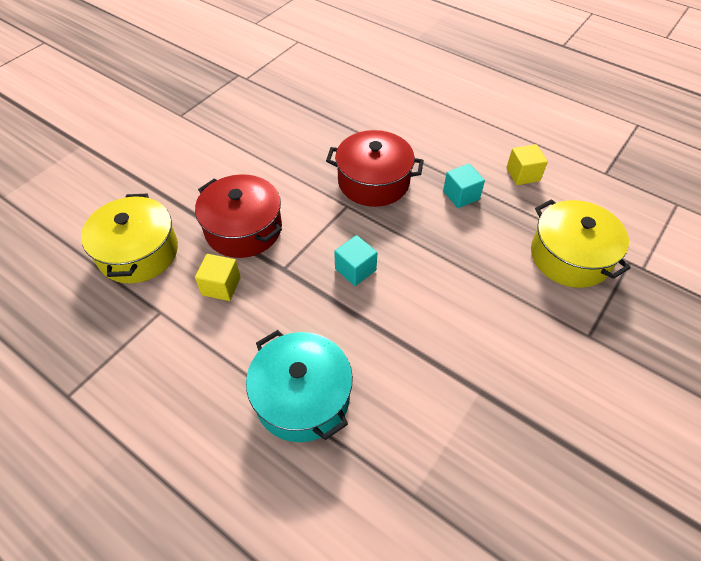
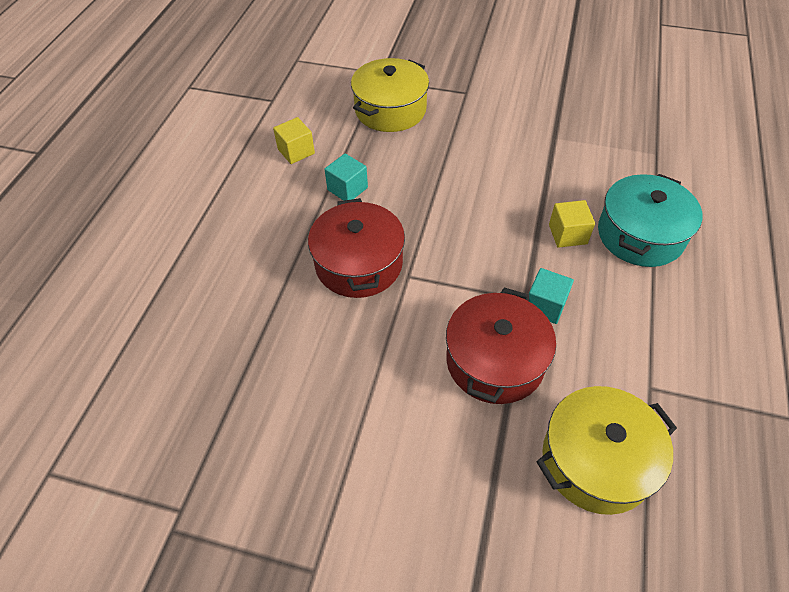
camera: 110 degrees left, 0 degrees up
yellow cube [195,254,241,301] -> yellow cube moved to [549,200,595,248]
turquoise cube [334,235,377,286] -> turquoise cube moved to [529,268,574,324]

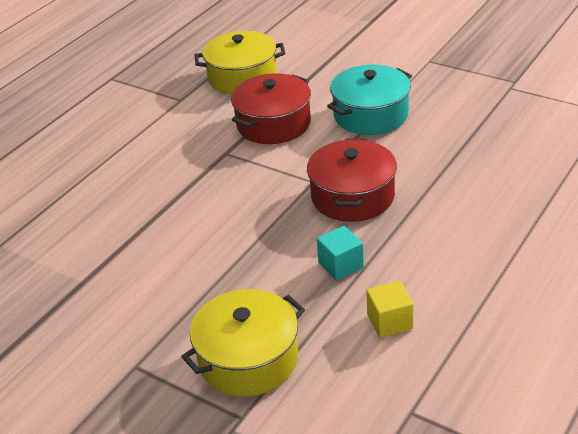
camera: 160 degrees left, 15 degrees down
turquoise cube [529,268,574,324] -> none
yellow cube [549,200,595,248] -> none
turquoise pot [598,174,703,267] -> turquoise pot moved to [327,65,412,135]

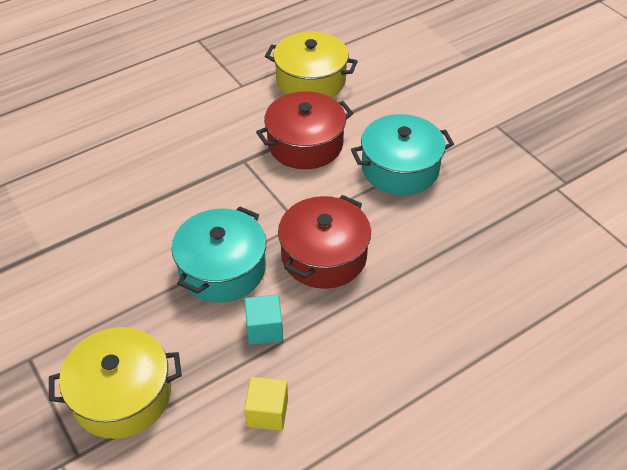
camera: 20 degrees right, 10 degrees up
none -> turquoise pot [172,206,267,303]

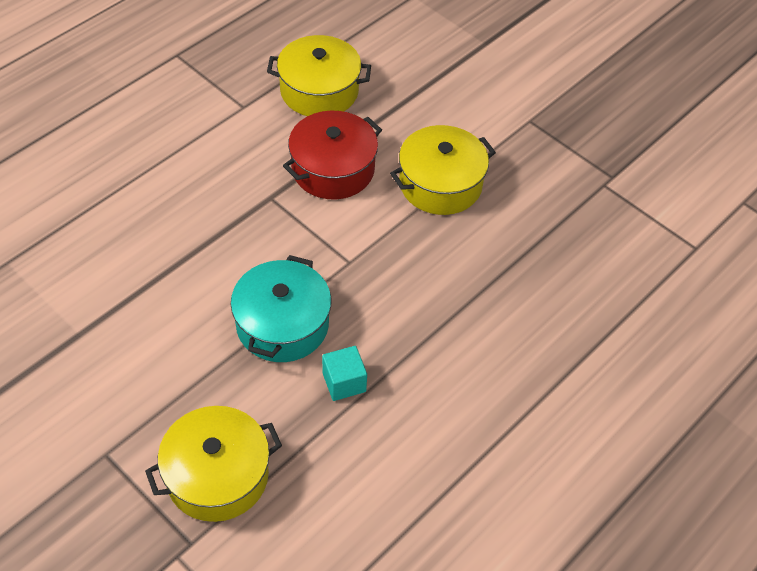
camera: 15 degrees left, 5 degrees up
yellow cube [244,377,288,431] -> none
red pot [278,195,371,289] -> none
turquoise pot [351,114,454,195] -> yellow pot [390,125,496,215]

